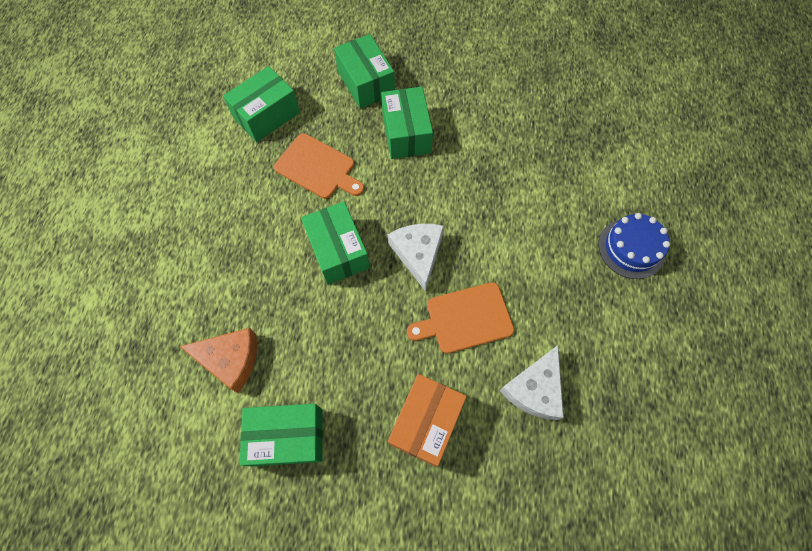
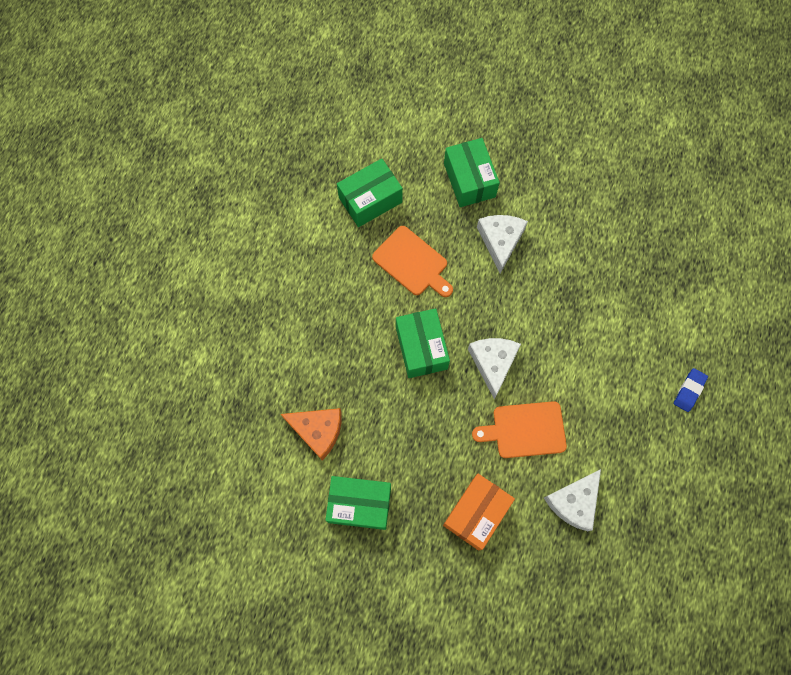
camera: 10 degrees right, 5 degrees up
green box [381,87,433,159] -> white cheese [477,215,528,273]
blue cake [598,213,670,279] -> blue eraser [674,368,708,412]

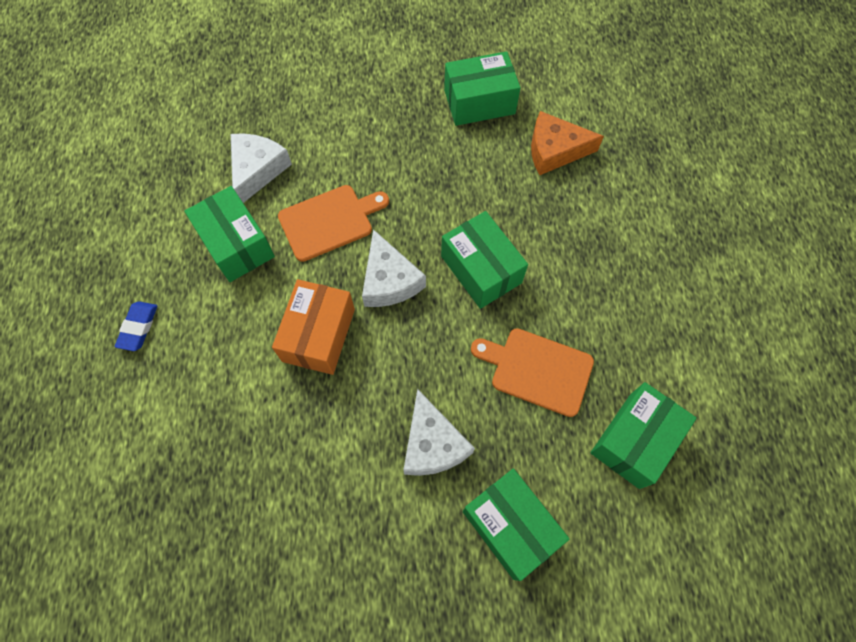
camera: 160 degrees right, 5 degrees down
orange box [443,474,515,550] -> orange box moved to [272,279,355,375]
none -> green box [185,186,275,282]

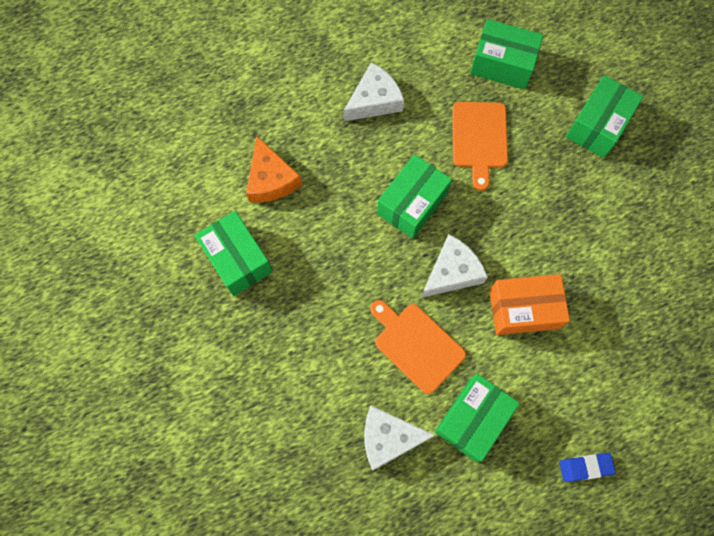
camera: 110 degrees left, 5 degrees up
white cheese [403,389,475,476] -> white cheese moved to [343,62,404,121]

